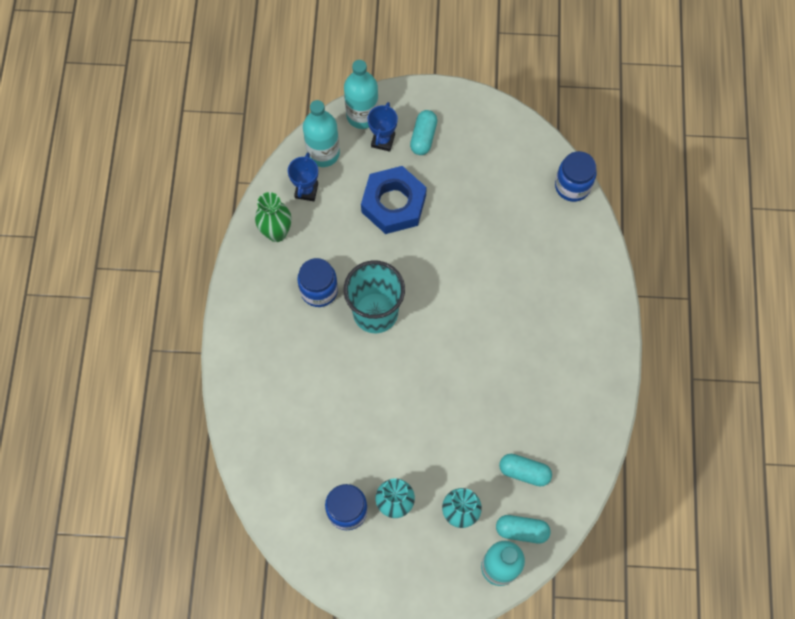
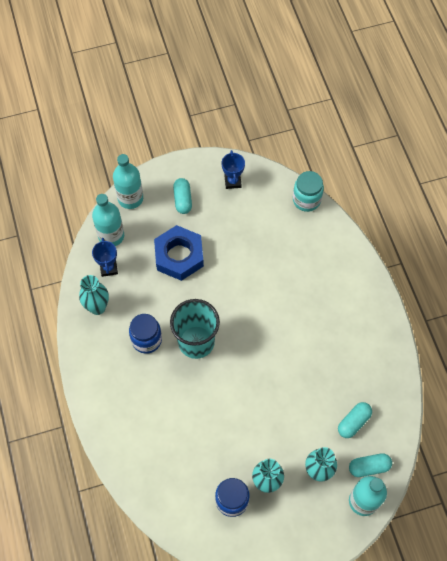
camera: 20 degrees left, 5 degrees down
green vase [255,192,291,242] -> turquoise vase [79,275,109,315]
blue trophy [368,102,398,152] -> blue trophy moved to [222,150,245,189]
turquoise capsule [499,454,552,487] -> turquoise capsule turned 45 degrees counterclockwise [338,402,372,438]
blue jar [555,151,597,202] -> turquoise jar [293,171,324,212]

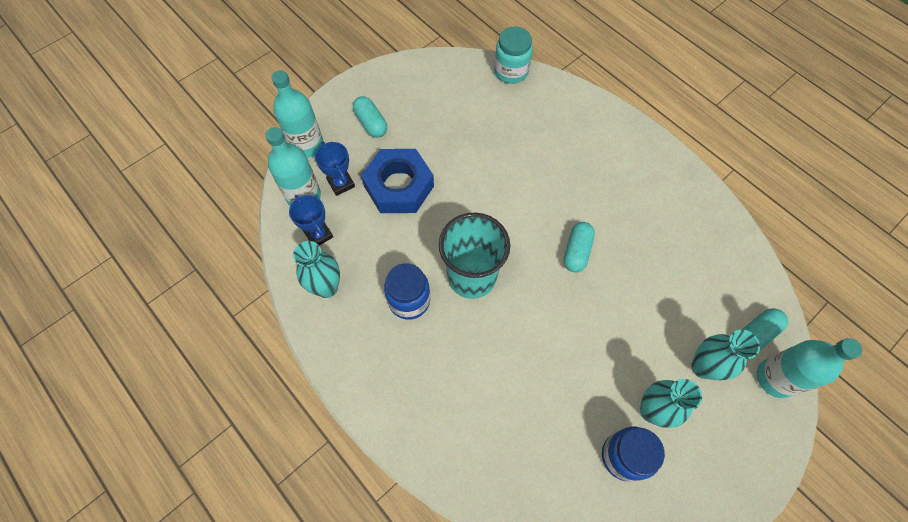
camera: 25 degrees left, 0 degrees up
blue trophy [222,150,245,189] -> blue trophy moved to [315,142,355,196]
turquoise capsule [338,402,372,438] -> turquoise capsule moved to [563,222,595,272]

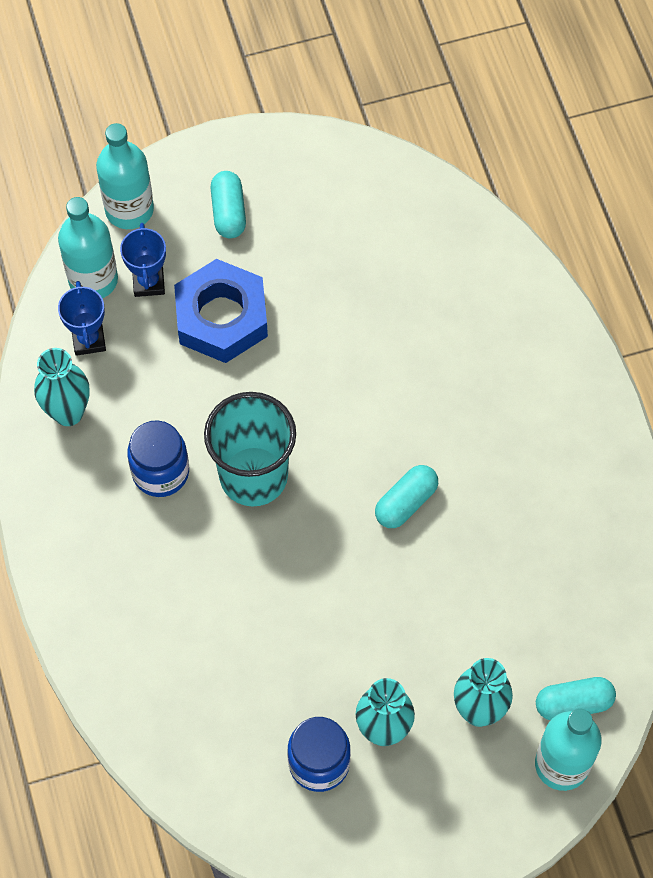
camera: 25 degrees right, 0 degrees up
turquoise jar [494,27,533,84] -> none

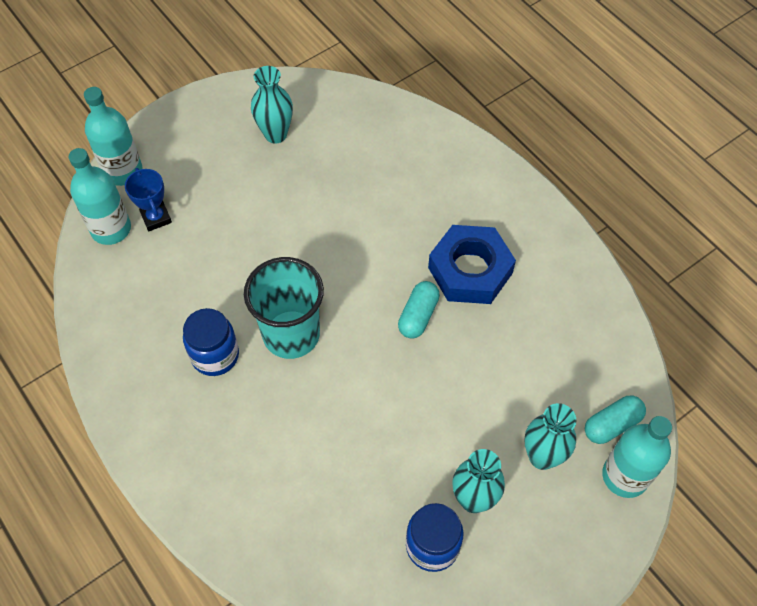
camera: 20 degrees left, 5 degrees down
turquoise vase [34,348,89,426] -> turquoise vase moved to [251,66,293,143]
blue trophy [58,281,106,356] -> none
blue nut [174,259,268,363] -> blue nut moved to [428,225,516,304]
turquoise capsule [211,171,246,238] -> none

